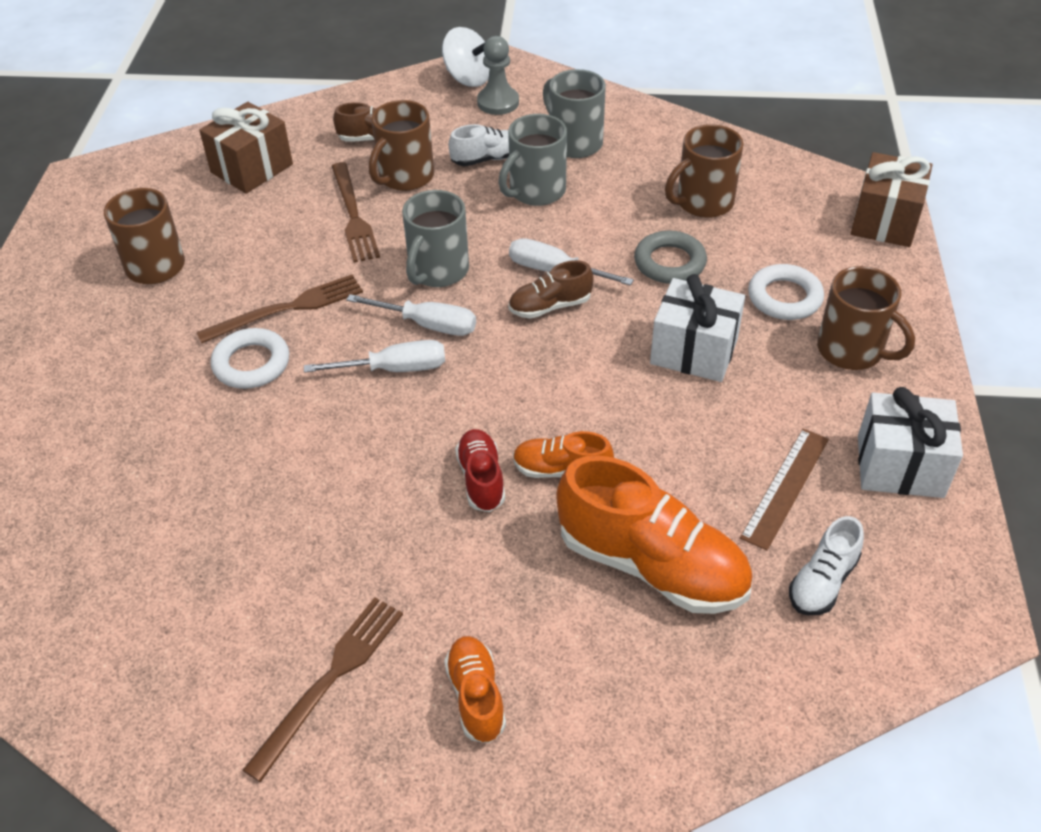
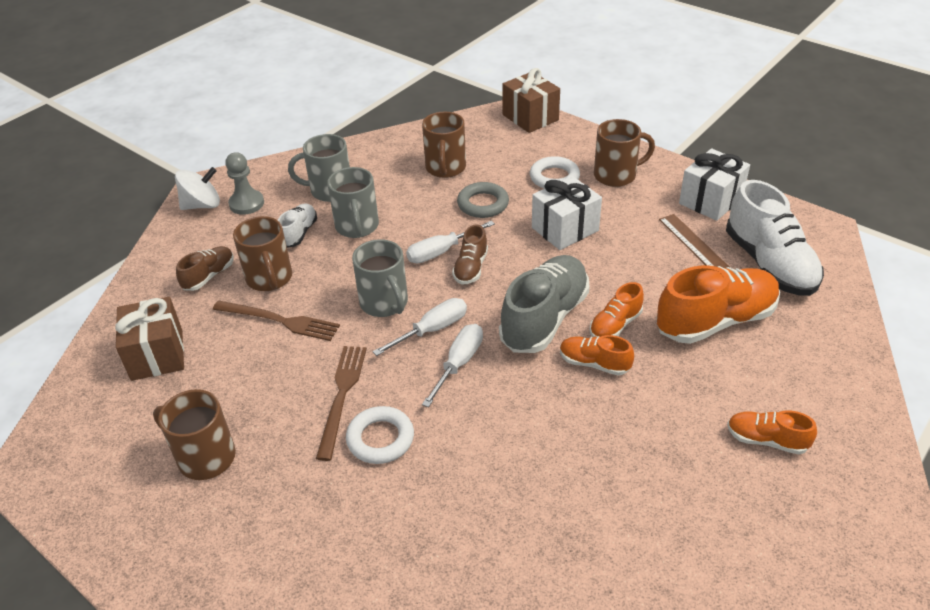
camera: 55 degrees left, 5 degrees down
brown fork [243,597,403,782] -> none
red shoe [455,429,505,512] -> orange shoe [560,335,634,376]
white shoe [789,516,864,615] -> white shoe [726,180,824,296], size x1.94
none -> grey shoe [499,255,590,353]

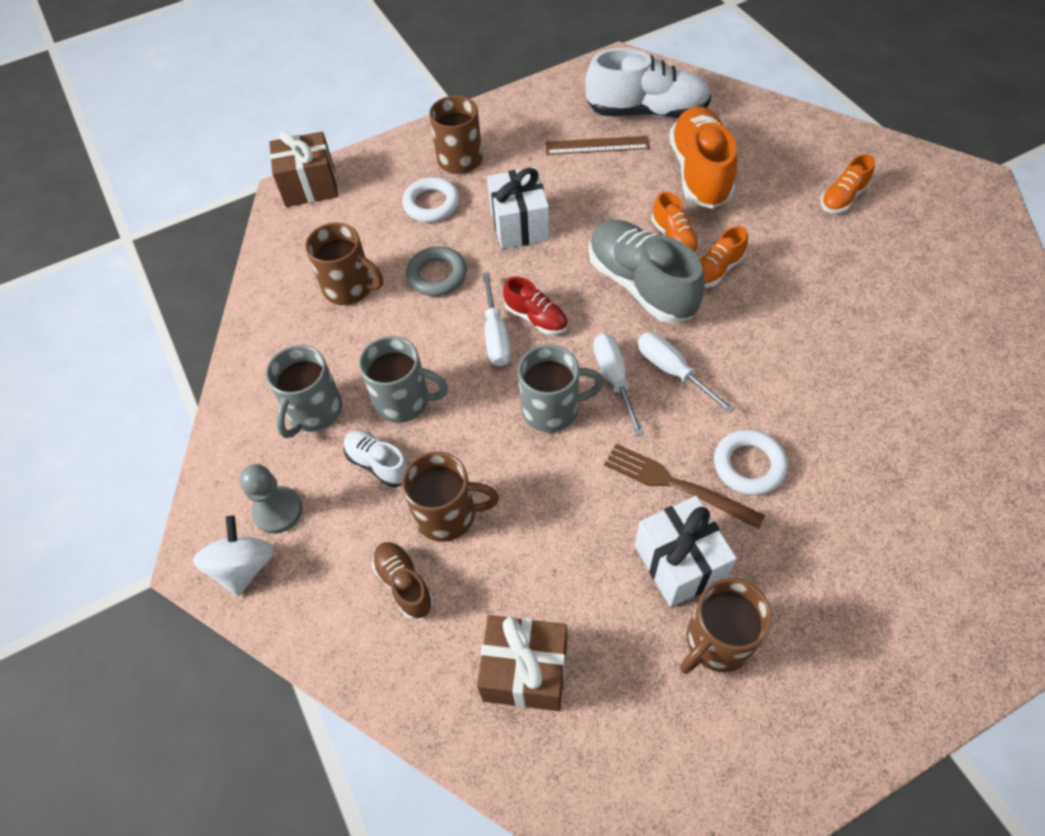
camera: 65 degrees left, 15 degrees up
brown fork [213,300,340,341] -> none
brown shoe [452,225,488,285] -> red shoe [503,277,568,335]
white gift [679,149,750,221] -> white gift moved to [635,496,737,607]

